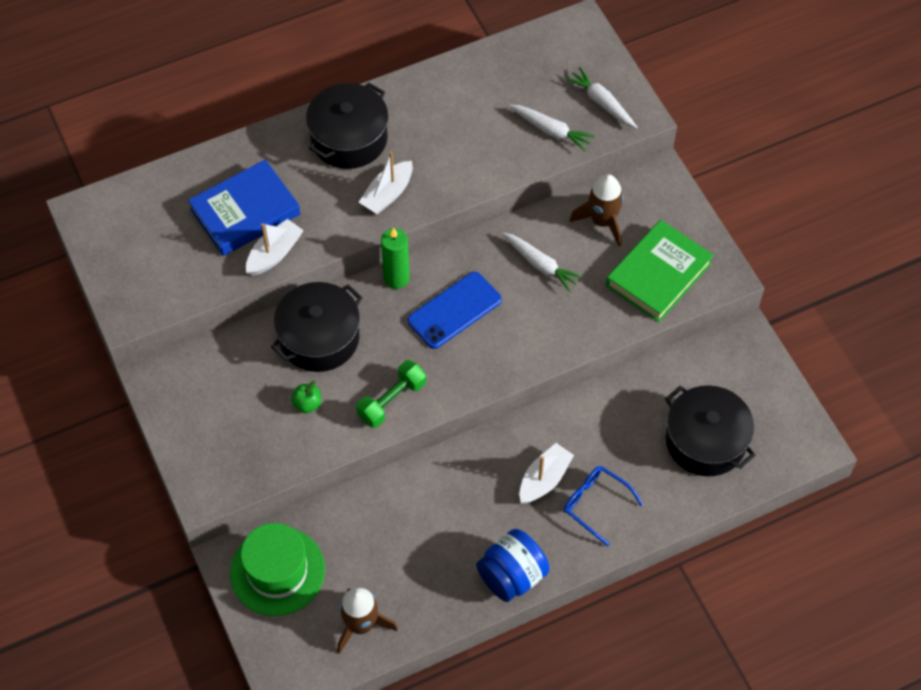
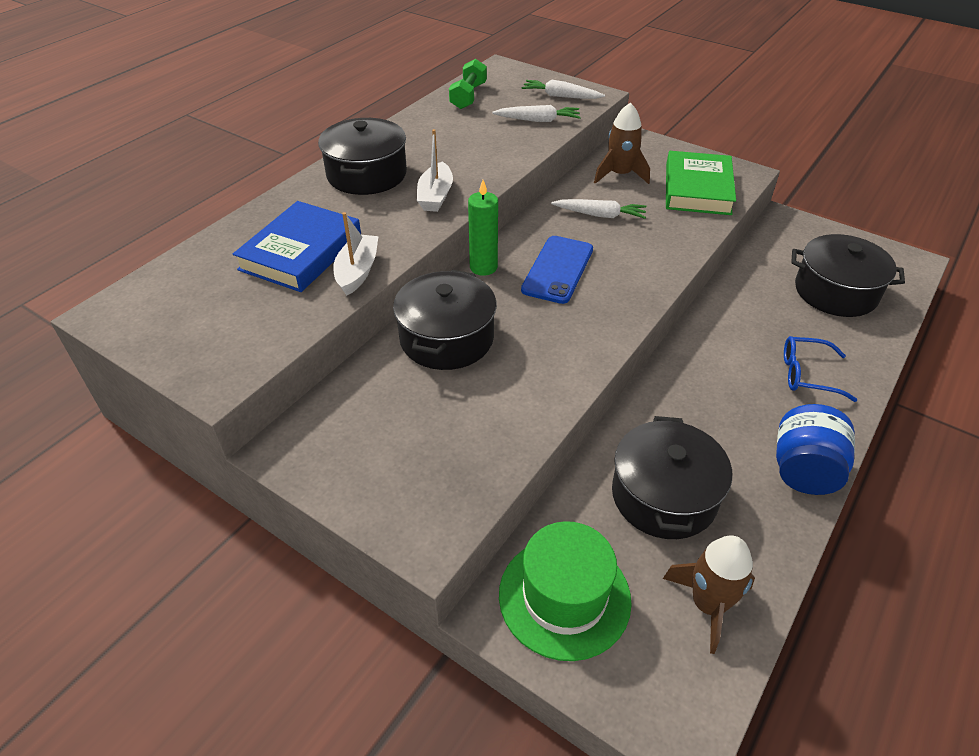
camera: 30 degrees left, 15 degrees down
green apple [291,381,321,413] -> none
green dumbbell [356,360,426,428] -> green dumbbell moved to [449,59,487,109]
white boat [519,443,574,504] -> none
none -> black pot [612,416,732,539]

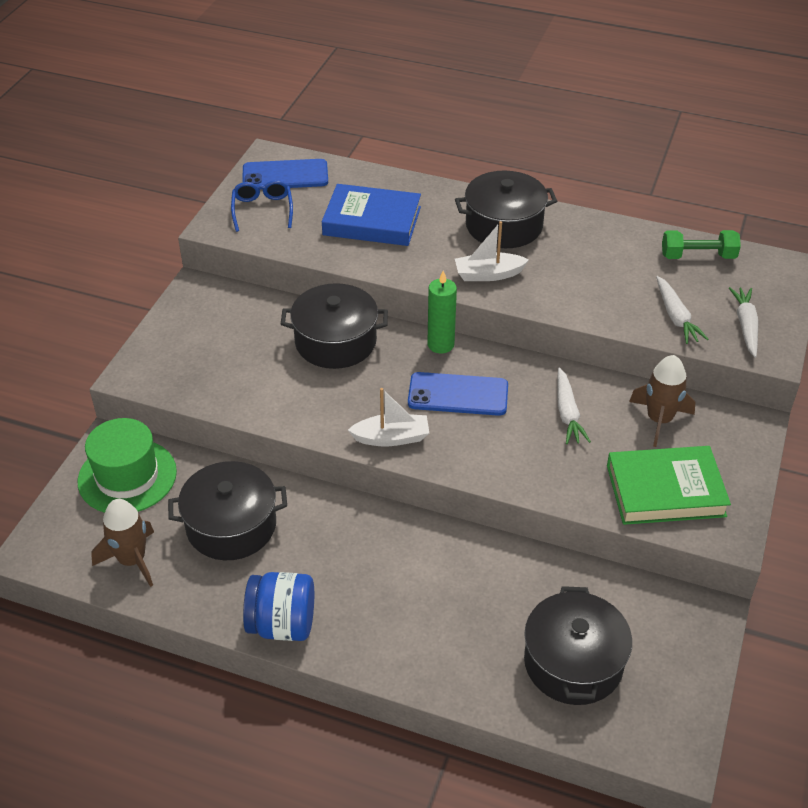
camera: 75 degrees right, 0 degrees up
white boat [333,212,379,296] -> white boat moved to [348,388,429,446]
blue glasses [784,336,857,402] -> blue glasses moved to [231,180,293,232]
none -> blue phone [243,159,328,190]

